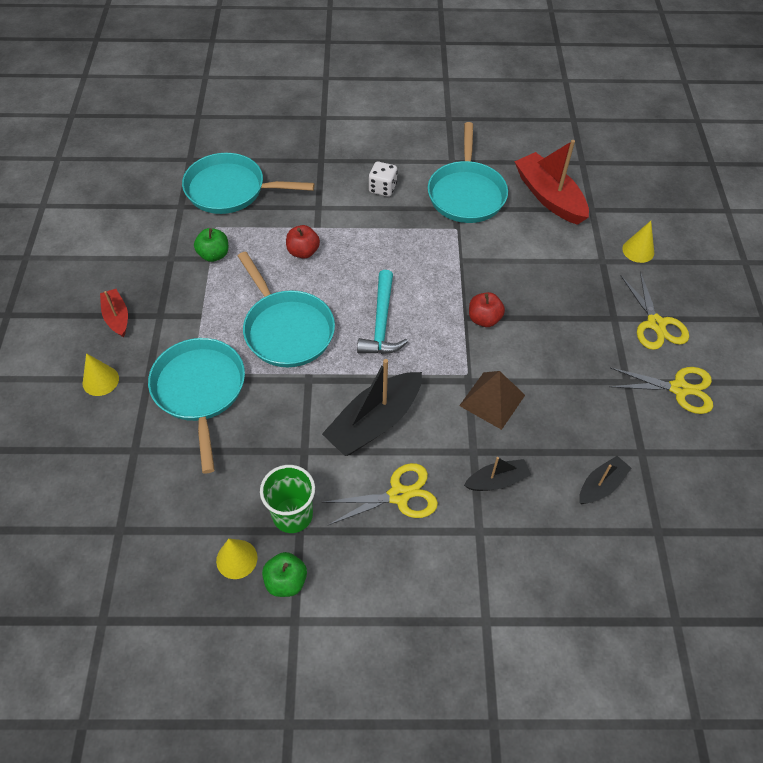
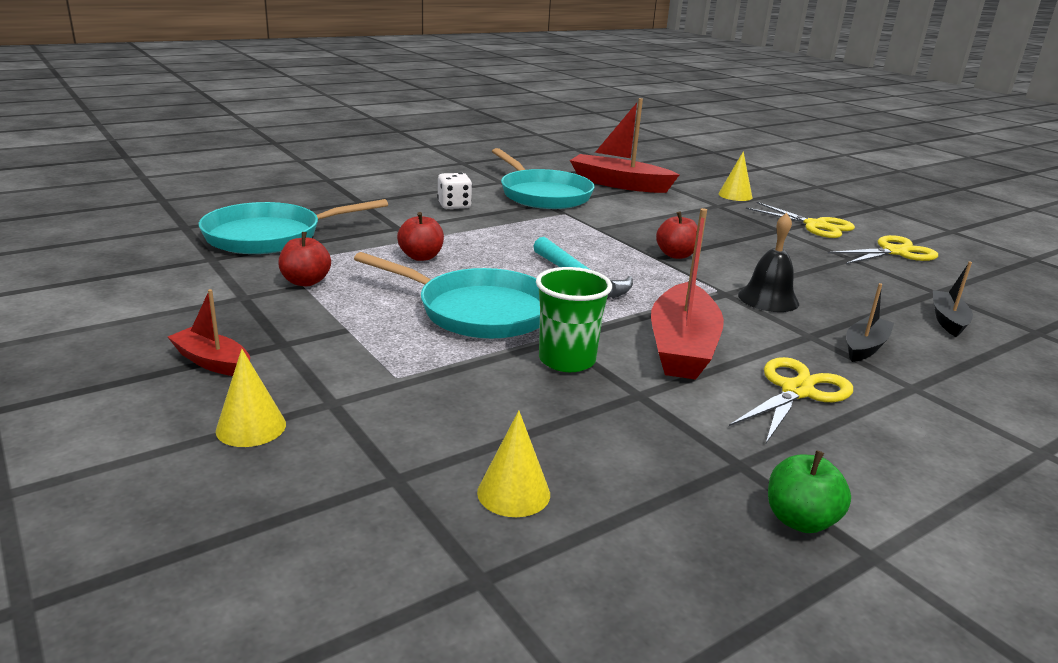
camera: 35 degrees left, 30 degrees down
turquoise pan [148,338,245,473] -> none
green apple [194,228,228,262] -> red apple [278,232,331,286]
yellow cone [216,539,258,579] -> yellow cone moved to [477,410,550,517]
green cup [260,465,315,533] -> green cup moved to [536,267,612,372]
black boat [322,359,422,456] -> red boat [651,208,724,380]
brown pyramid [459,371,525,430] -> black bell [738,213,799,312]

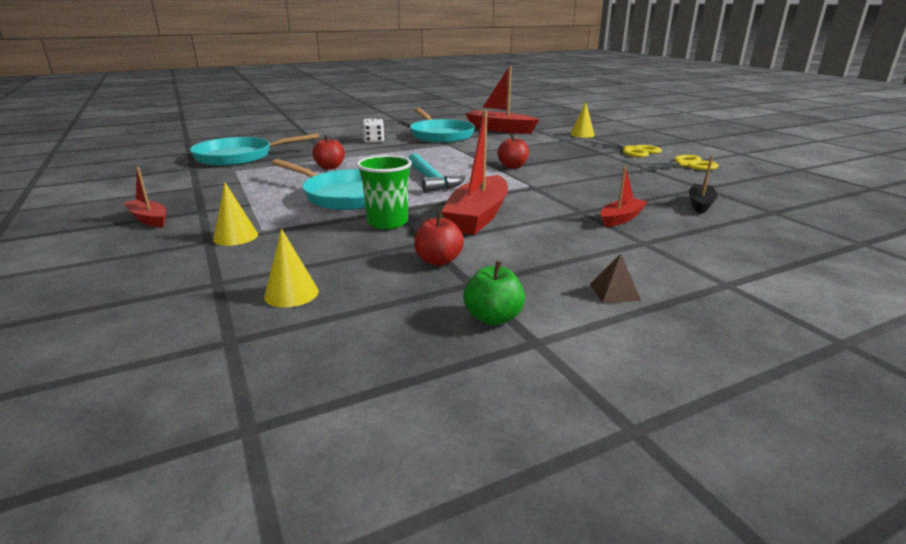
camera: 10 degrees right, 0 degrees up
yellow cone [216,349,286,447] -> yellow cone moved to [213,183,258,246]
red apple [278,232,331,286] -> red apple moved to [414,212,464,266]
yellow scissors [729,357,853,445] -> none
black bell [738,213,799,312] -> none
black boat [846,283,894,362] -> red boat [600,166,647,227]
none -> brown pyramid [590,254,641,303]

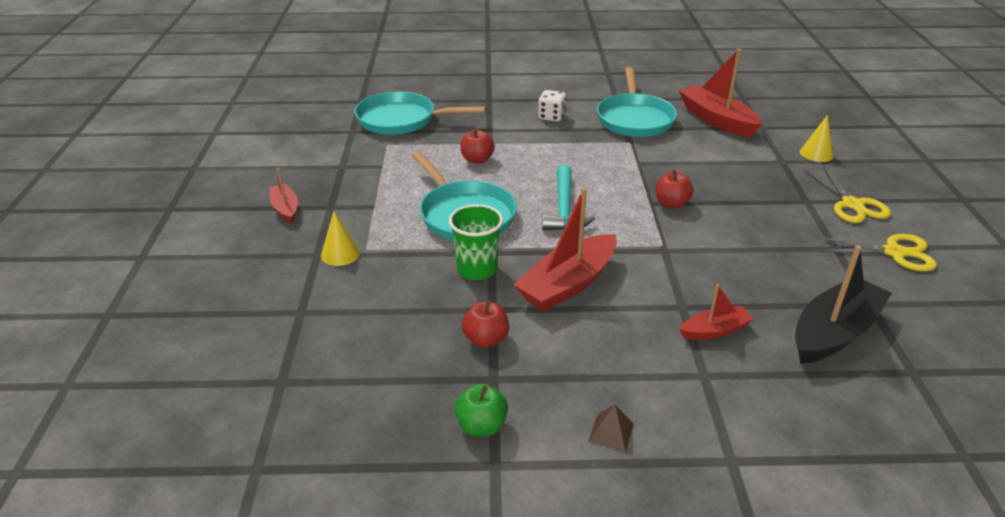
camera: 25 degrees right, 10 degrees up
yellow cone [264,229,319,308] -> none
black boat [689,155,718,214] -> black boat [795,245,892,364], size x1.85

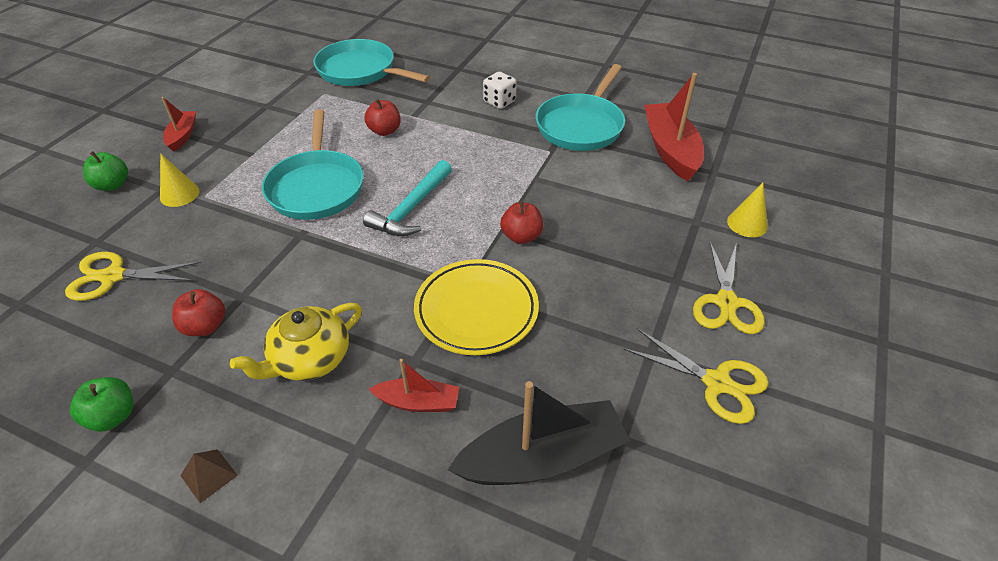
camera: 25 degrees right, 10 degrees up
green cup [449,204,503,280] -> none
red boat [513,188,617,312] -> none
none -> yellow scissors [65,252,201,301]
none -> green apple [83,151,128,191]
none -> yellow teapot [230,303,362,381]
none -> yellow plate [414,259,539,355]

